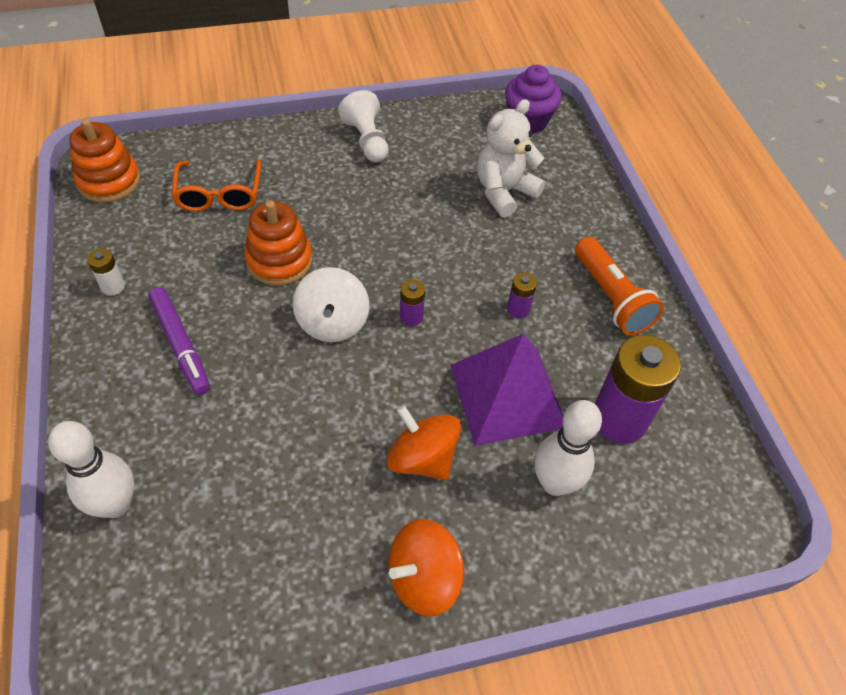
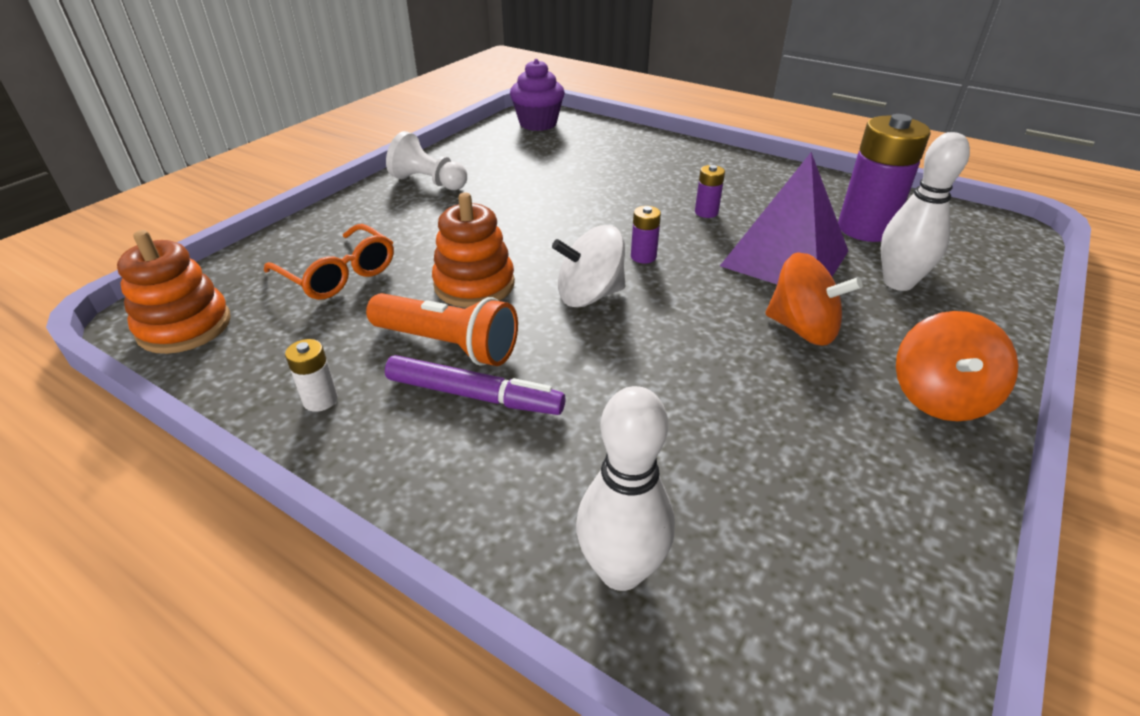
camera: 40 degrees left, 15 degrees down
white spinning top [293,267,369,342] -> white spinning top turned 120 degrees clockwise [552,225,625,308]
orange spinning top [387,405,461,480] -> orange spinning top turned 150 degrees counterclockwise [766,252,863,346]
white teddy bear [477,99,545,218] -> none
orange flashlight [575,237,664,335] -> orange flashlight moved to [366,293,518,366]

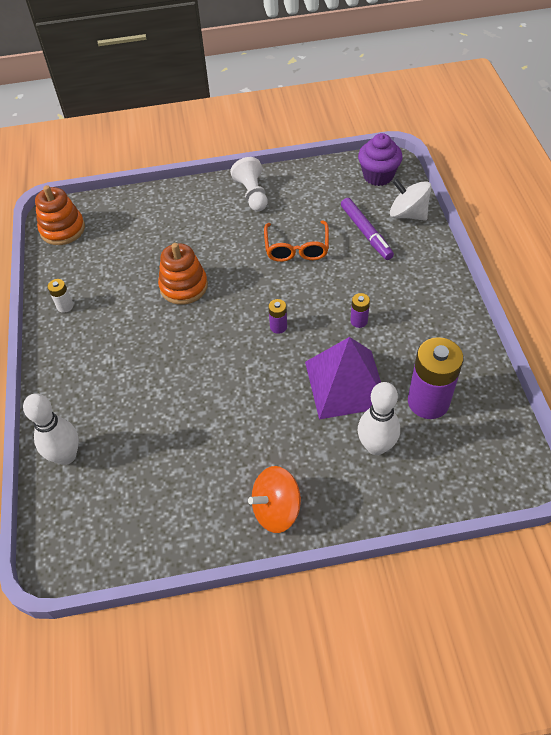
camera: 50 degrees right, 15 degrees up
orange glasses [264,224,394,300] -> orange glasses moved to [264,220,329,262]
orange flashlight [366,293,518,366] -> none
purple marker [385,355,566,415] -> purple marker moved to [341,198,394,260]
white spinning top [552,225,625,308] -> white spinning top moved to [390,178,431,221]
orange spinning top [766,252,863,346] -> none

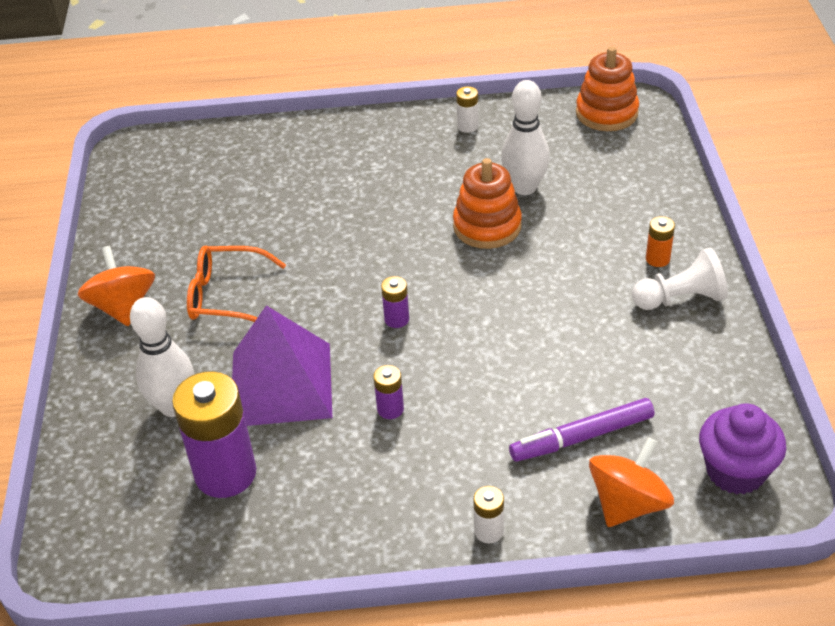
camera: 95 degrees right, 10 degrees down
white bowling pin [23,393,79,465] -> white bowling pin moved to [501,80,550,195]
orange glasses [264,220,329,262] -> orange glasses moved to [187,246,286,322]
white spinning top [390,178,431,221] -> orange spinning top [589,437,674,527]
none -> white battery [474,486,504,543]
none -> orange battery [646,216,675,267]

